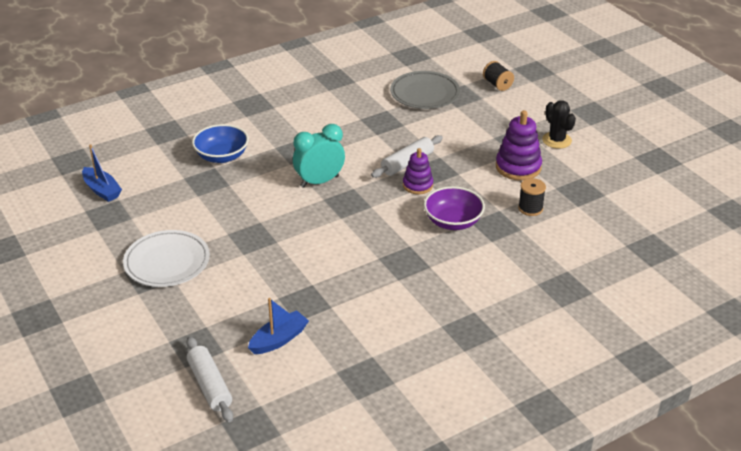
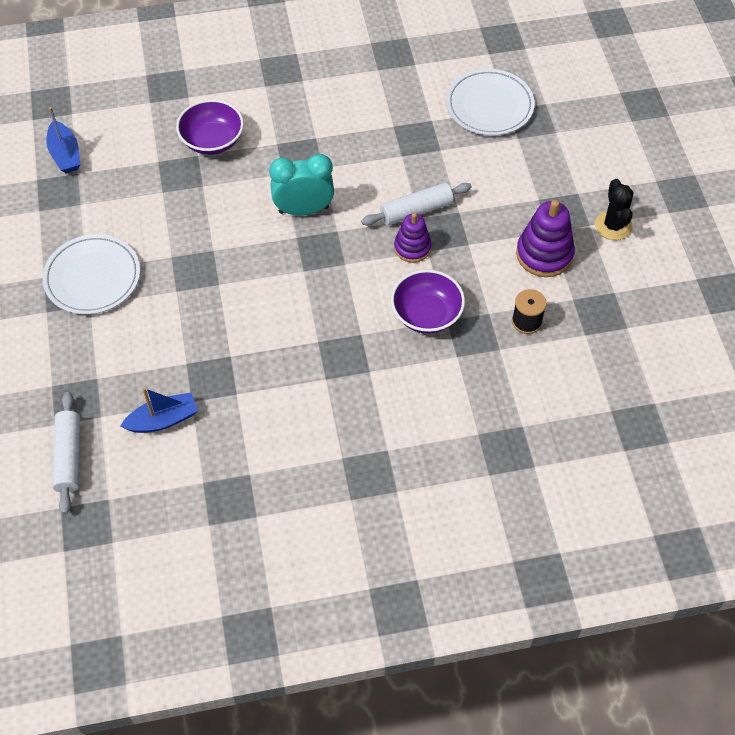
camera: 20 degrees right, 20 degrees up
blue bowl [192,124,249,163] -> purple bowl [176,99,244,155]
grey plate [390,71,460,109] -> white plate [446,69,535,136]
black spool [483,61,514,91] -> none

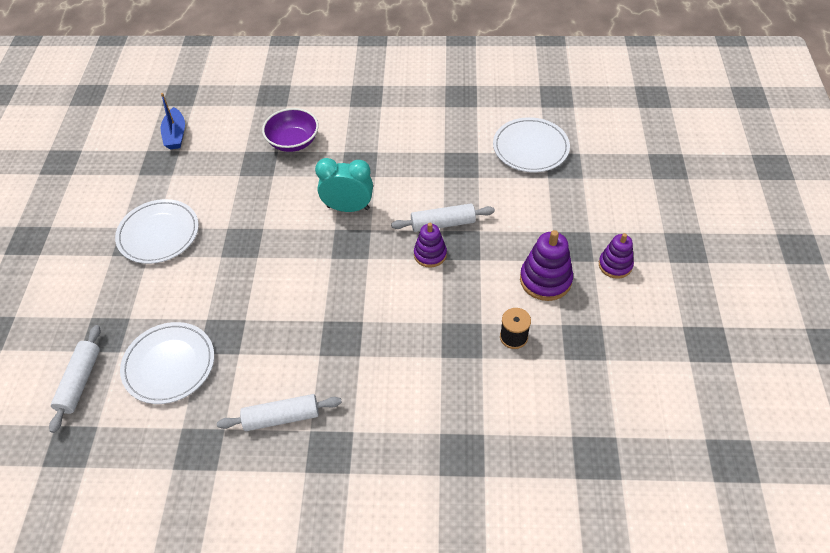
camera: 15 degrees right, 5 degrees down
blue boat [120,388,198,433] -> white plate [120,322,214,404]
purple bowl [391,270,465,334] -> none
black cactus [595,179,633,240] -> purple stacking toy [599,233,634,279]
none -> white rolling pin [217,394,342,431]

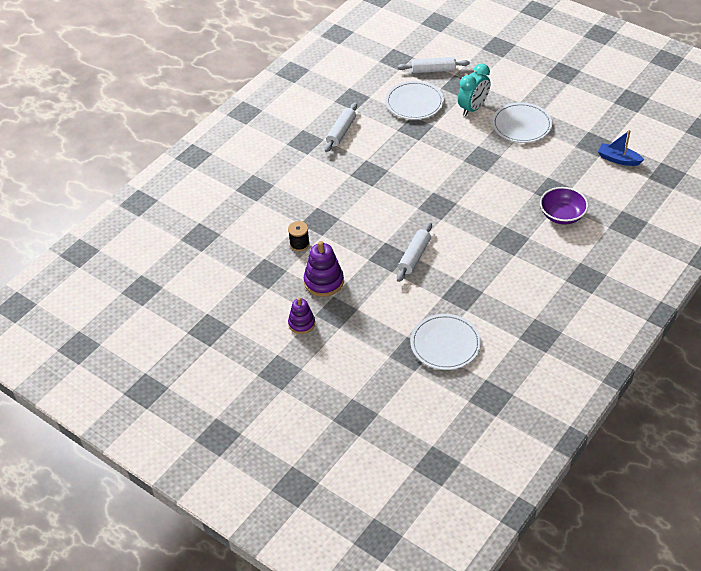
camera: 125 degrees right, 5 degrees down
white rolling pin [49,325,101,433] -> white rolling pin turned 45 degrees counterclockwise [398,57,470,73]
turquoise clock [315,158,373,212] -> turquoise clock moved to [458,63,490,116]
purple stacking toy [414,223,447,268] -> none

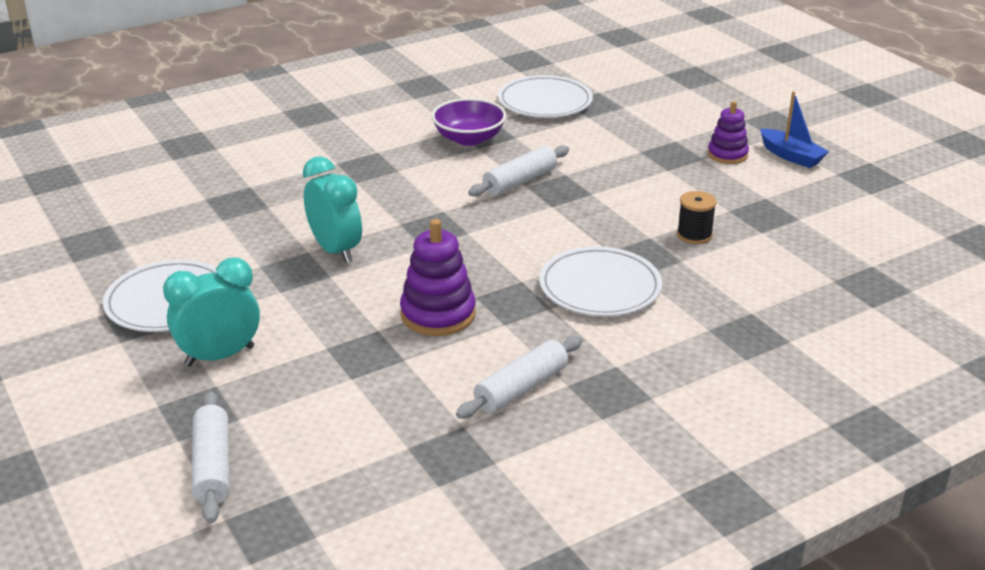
camera: 160 degrees left, 15 degrees down
purple stacking toy [304,241,344,297] -> purple stacking toy moved to [400,219,476,336]
white plate [385,81,444,120] -> white plate moved to [539,246,662,316]
white rolling pin [398,57,470,73] -> white rolling pin turned 60 degrees clockwise [192,391,230,523]
purple bowl [540,187,588,224] -> purple bowl moved to [431,98,506,146]
blue boat [598,130,644,166] -> blue boat moved to [760,91,829,168]
none -> turquoise clock [303,156,362,263]

